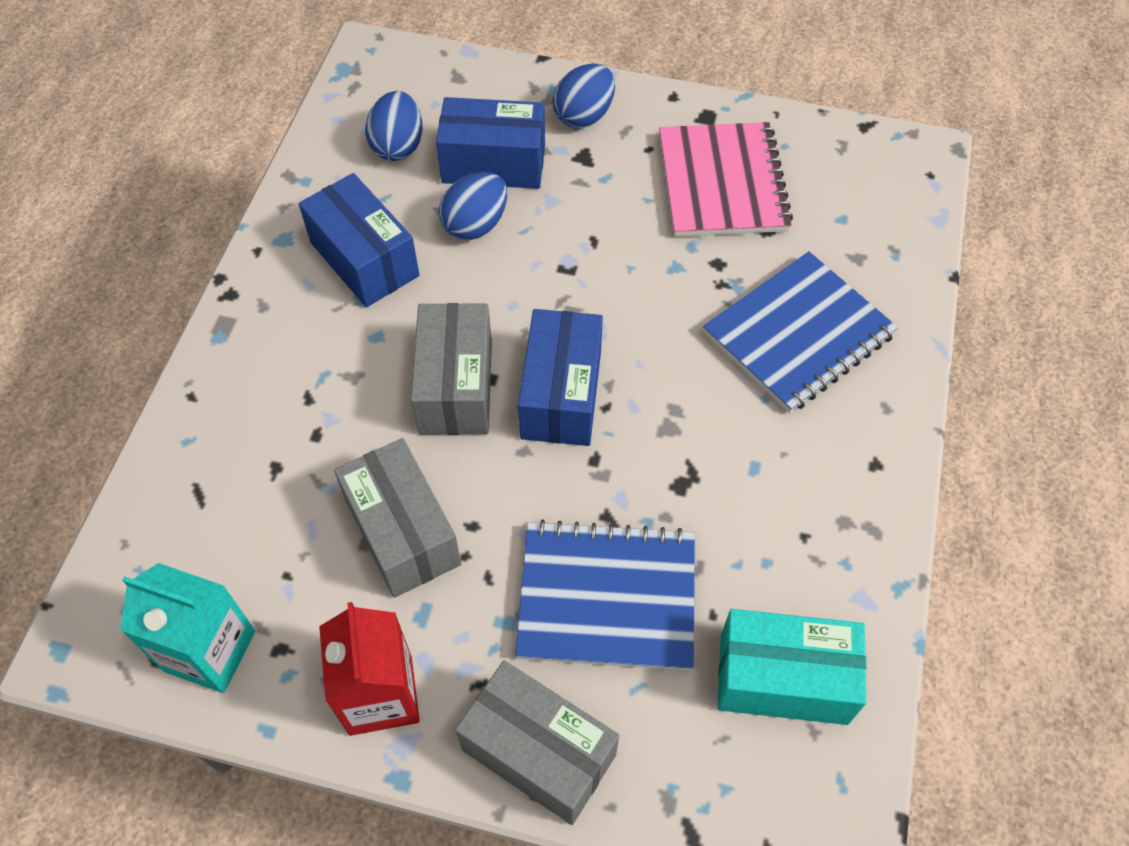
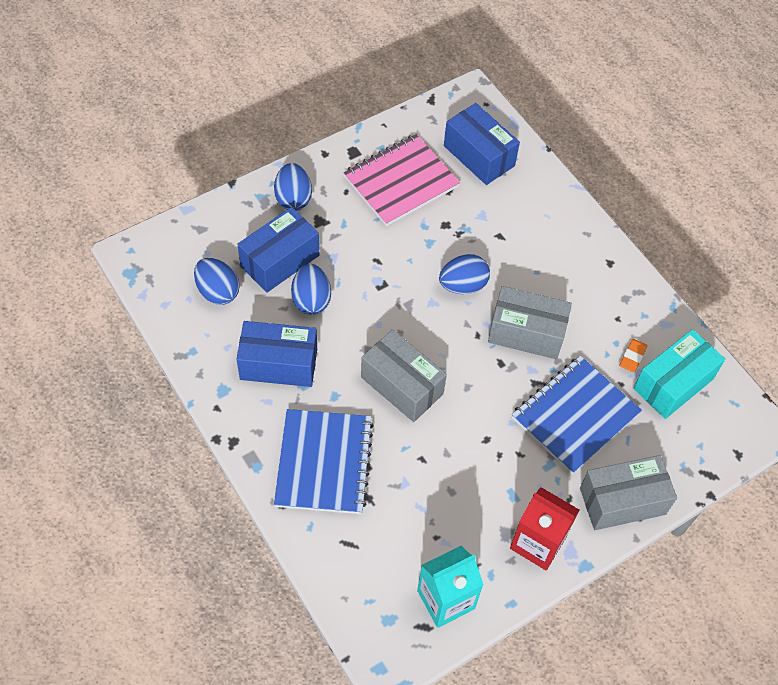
camera: 50 degrees left, 0 degrees up
grey box [334,438,461,598] -> grey box moved to [488,286,572,359]
blue box [518,309,603,446] -> blue box moved to [444,103,520,185]
pink notebook [659,122,793,237] -> pink notebook turned 75 degrees counterclockwise [343,134,460,226]
blue notebook [703,251,898,413] -> blue notebook moved to [274,409,374,514]
none -> blue egg [439,254,490,294]
none -> orange eraser [619,339,648,372]

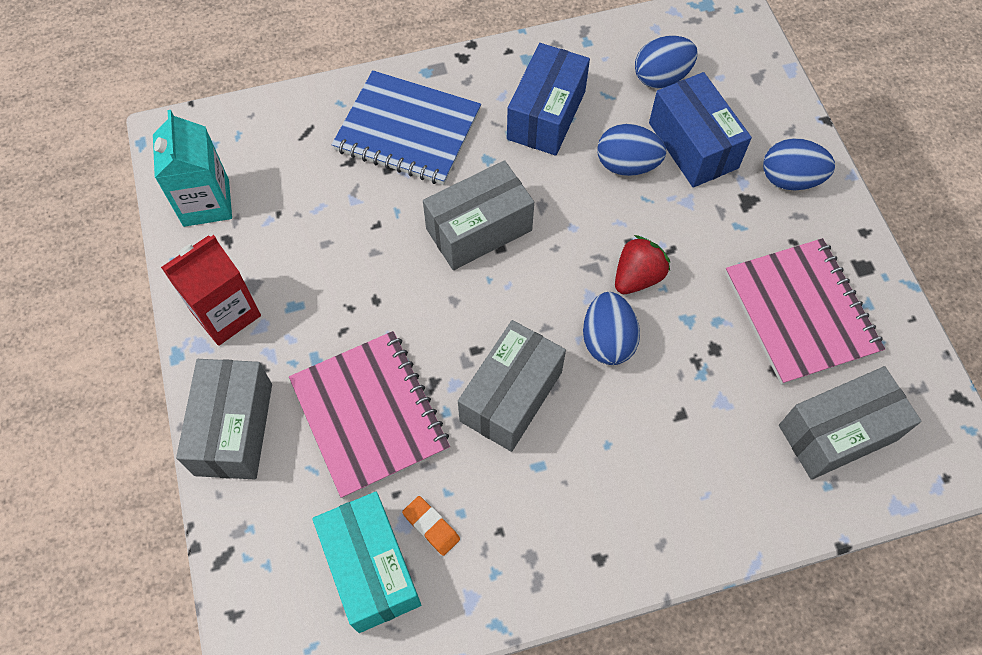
camera: 110 degrees right, 5 degrees up
blue box [444,103,520,185] -> grey box [779,366,922,480]
blue notebook [512,356,642,474] -> pink notebook [289,331,450,499]
none -> red strawberry [615,235,670,294]

